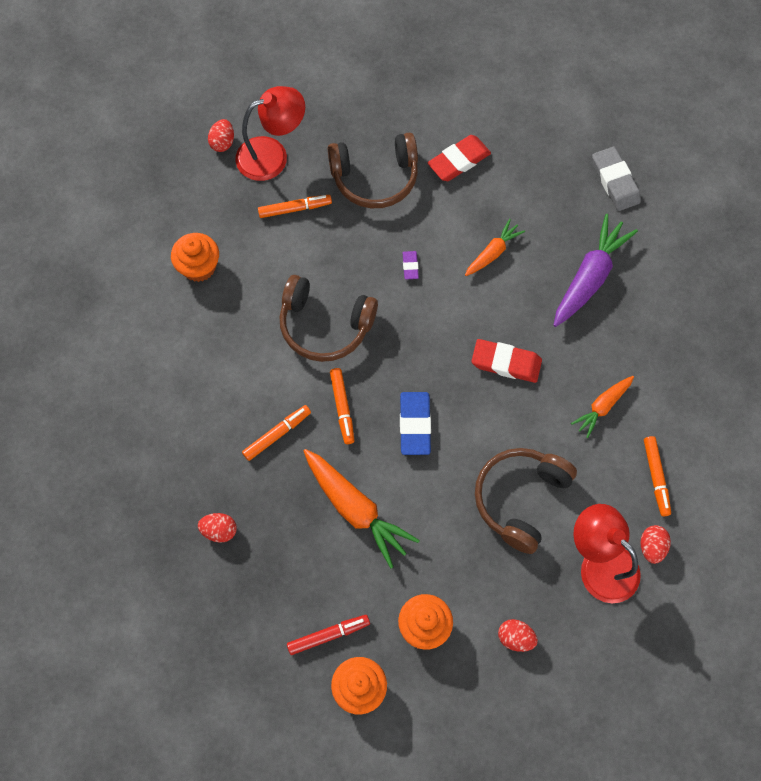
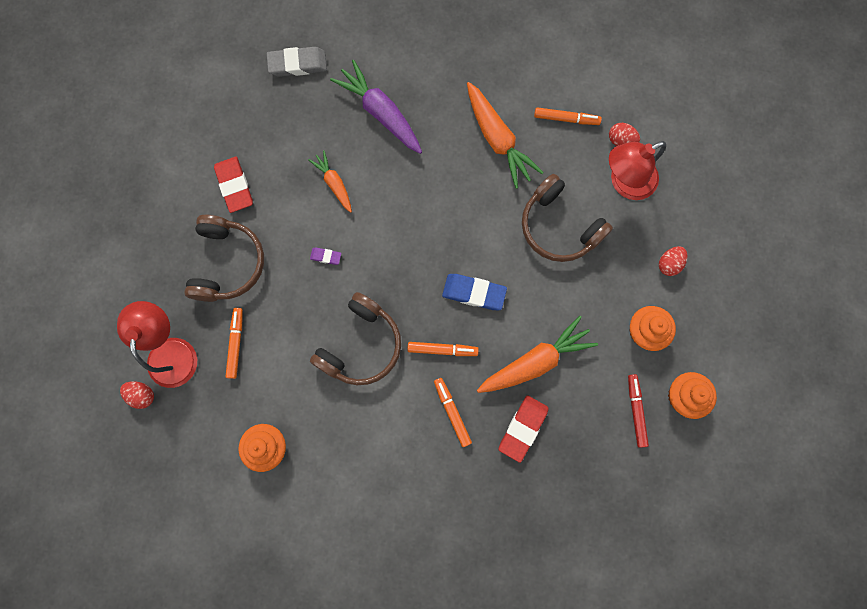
camera: 75 degrees left, 10 degrees up
red egg [198,513,237,543] -> none
red eraser [471,339,542,383] -> red eraser moved to [499,395,549,463]
orange carrot [571,376,634,438] -> orange carrot [467,82,544,189], size x1.73

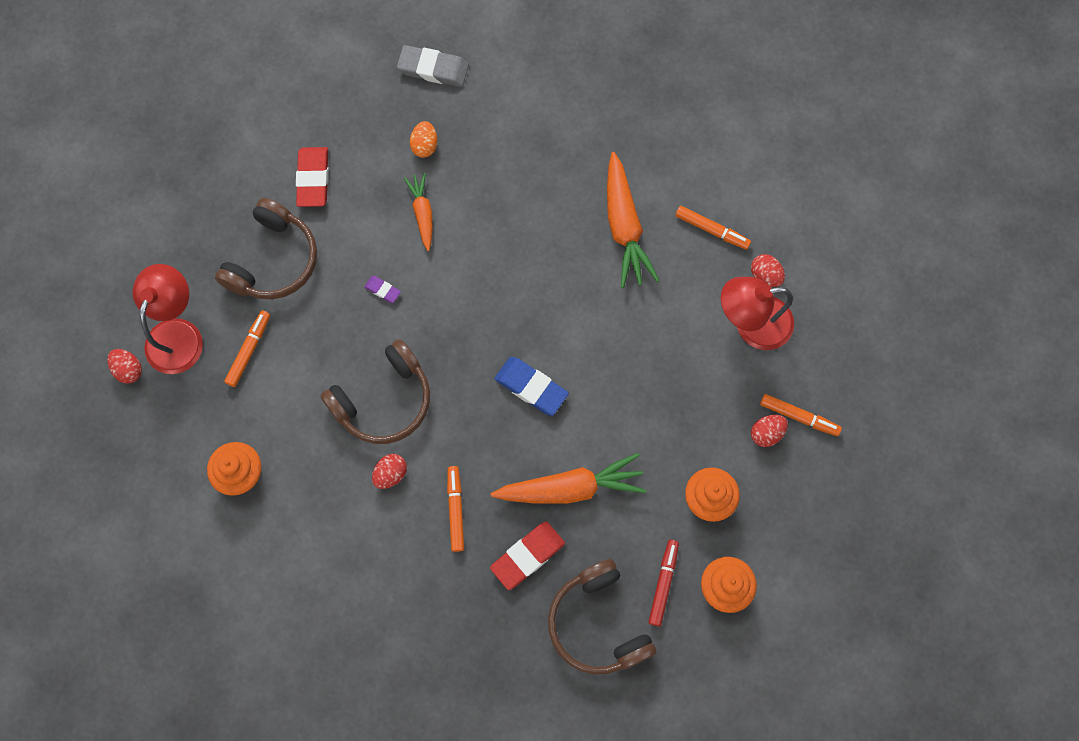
camera: 20 degrees right, 5 degrees down
purple carrot [330,60,422,154] -> none
orange marker [407,342,479,356] -> orange marker moved to [760,394,842,436]
brown headphones [522,174,613,262] -> brown headphones moved to [548,559,657,675]
none -> red egg [372,454,407,489]
none -> orange egg [410,121,437,158]

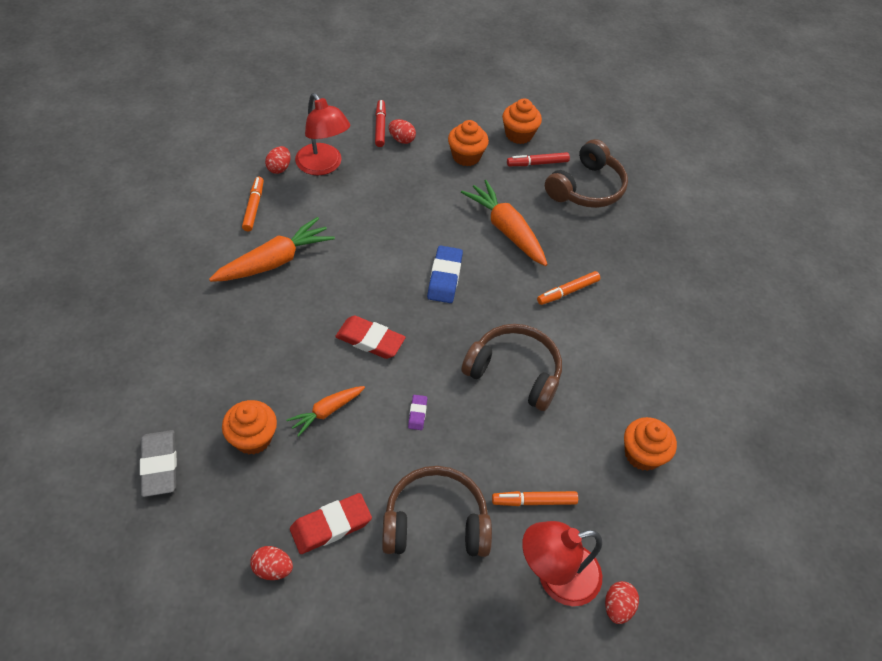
camera: 120 degrees left, 20 degrees down
red egg [372,454,407,489] -> red egg moved to [250,546,293,580]
orange egg [410,121,437,158] -> orange cupcake [222,400,277,455]
red eraser [490,521,565,590] -> red eraser moved to [335,316,406,359]
orange marker [760,394,842,436] -> red marker [375,100,386,147]

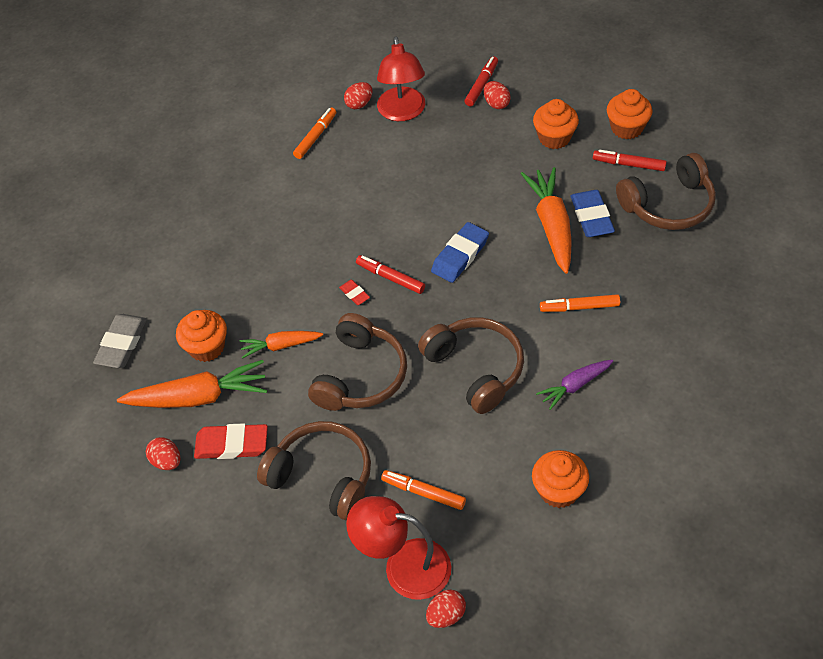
camera: 35 degrees right, 0 degrees up
orange carrot [209,217,335,282] -> orange carrot moved to [117,360,267,408]
red eraser [335,316,406,359] -> red eraser [339,280,370,305], size x0.51
purple eraser [408,395,427,430] -> brown headphones [308,313,407,411]
none -> red marker [356,255,425,294]
none -> purple carrot [536,360,613,410]
none -> blue eraser [570,190,615,237]

